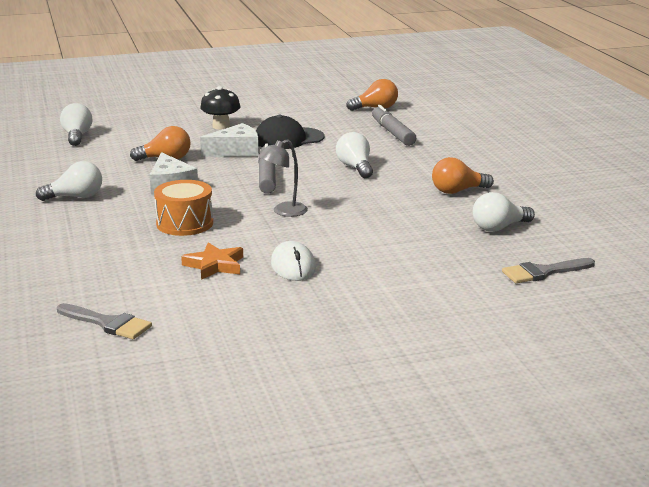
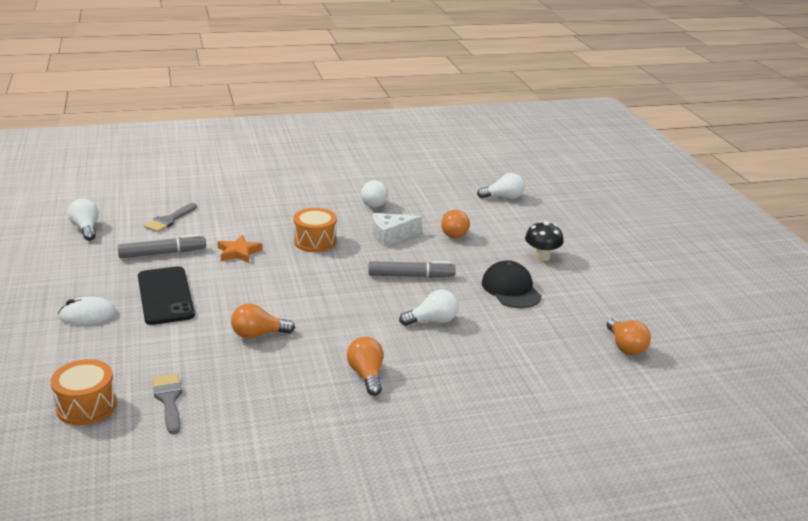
camera: 90 degrees right, 5 degrees up
white cheese [200,123,259,157] -> none
grey lamp [258,139,308,217] -> none
white mouse [271,241,316,281] -> white mouse moved to [58,296,117,325]
grey marker [372,105,416,146] -> grey marker moved to [117,234,206,258]
white light bulb [473,192,535,232] -> white light bulb moved to [68,198,99,241]
none -> orange drum [51,359,117,426]
none -> black phone [138,266,195,325]
none -> orange light bulb [231,303,295,339]

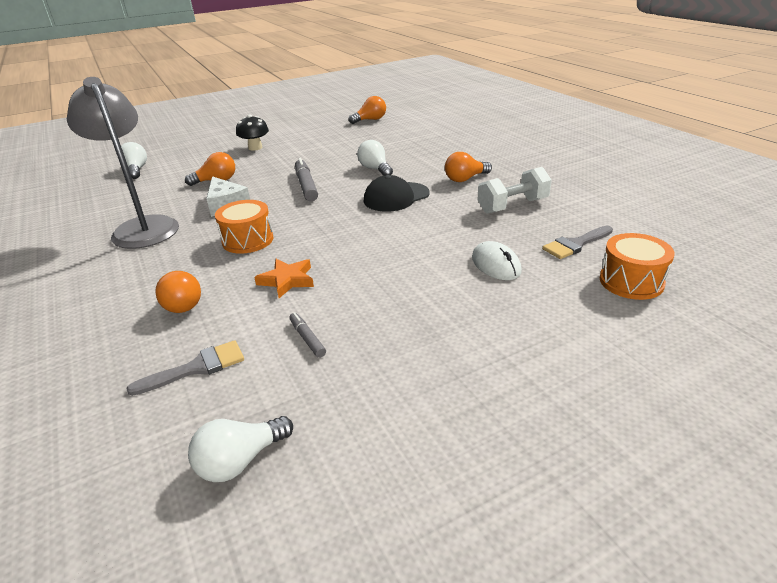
camera: 100 degrees left, 5 degrees up
white mouse [58,296,117,325] -> white mouse moved to [472,241,522,280]
grey marker [117,234,206,258] -> grey marker [289,312,326,358], size x0.54
black phone [138,266,195,325] -> none
grey brush [144,203,197,232] -> grey brush turned 45 degrees counterclockwise [126,340,244,396]
orange light bulb [231,303,295,339] -> orange light bulb moved to [155,271,201,313]
white light bulb [361,180,388,207] -> grey lamp [67,77,179,249]
black cap [482,260,542,308] -> black cap moved to [364,175,430,212]
none -> white dumbbell [477,167,552,213]

